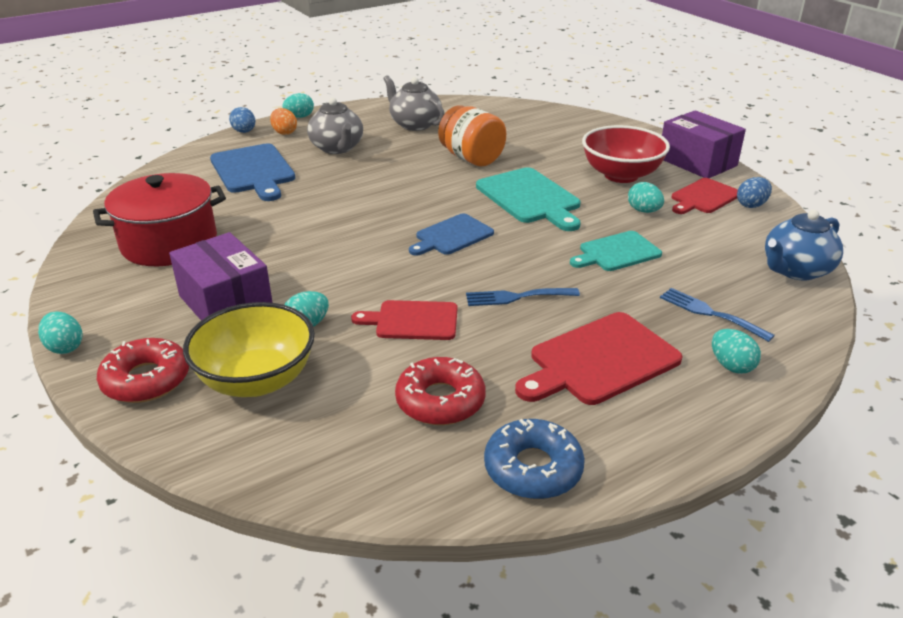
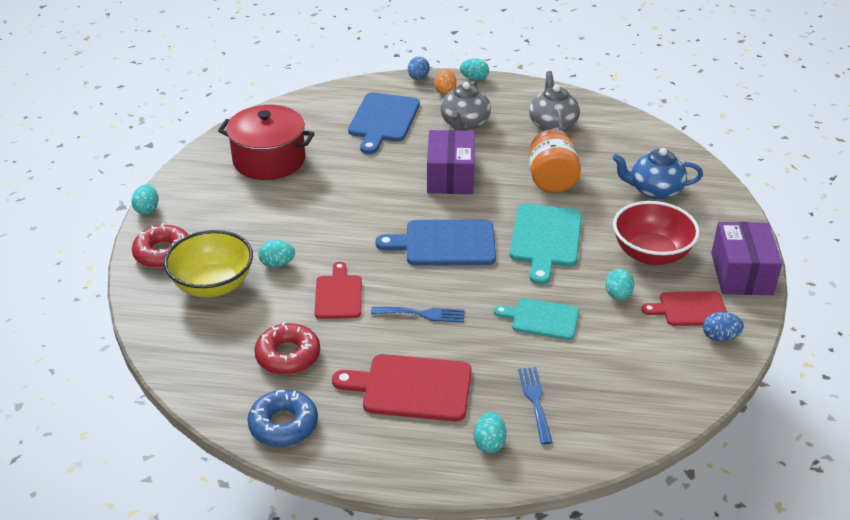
camera: 40 degrees right, 5 degrees up
purple box [169,232,273,321] -> purple box moved to [427,130,475,194]
red cutting board [351,300,457,340] -> red cutting board turned 45 degrees clockwise [315,262,362,319]
blue cutting board [409,213,494,255] -> blue cutting board [375,220,496,266], size x1.53
blue fork [466,288,580,306] -> blue fork turned 150 degrees clockwise [371,307,465,323]
blue teapot [765,210,843,281] -> blue teapot moved to [613,148,703,200]

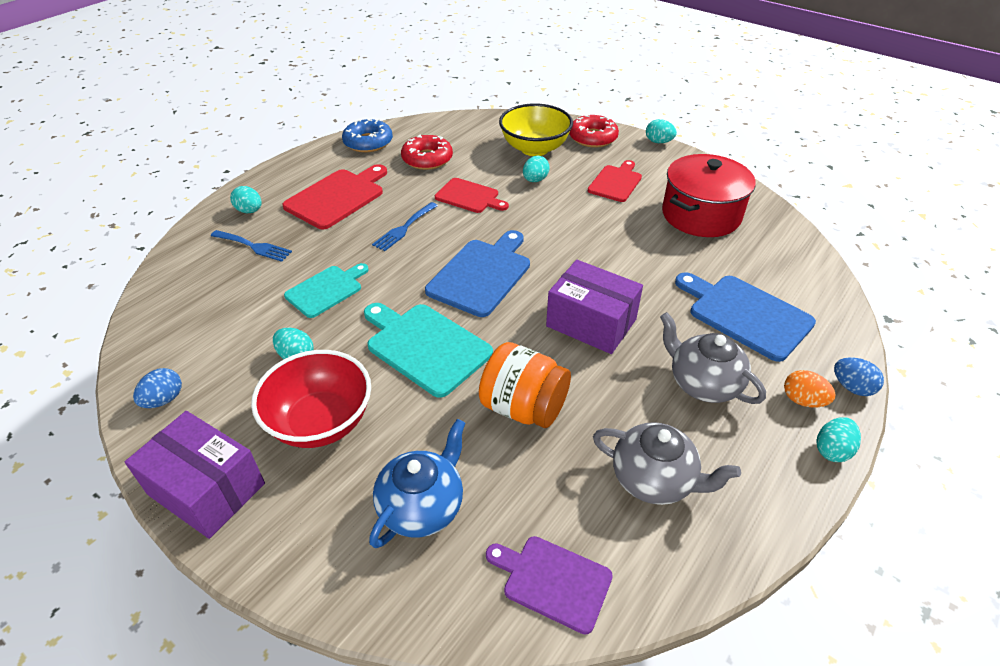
camera: 120 degrees right, 5 degrees up
red cutting board [642,291,727,326] -> red cutting board moved to [588,160,642,202]
none -> purple cutting board [486,536,613,634]

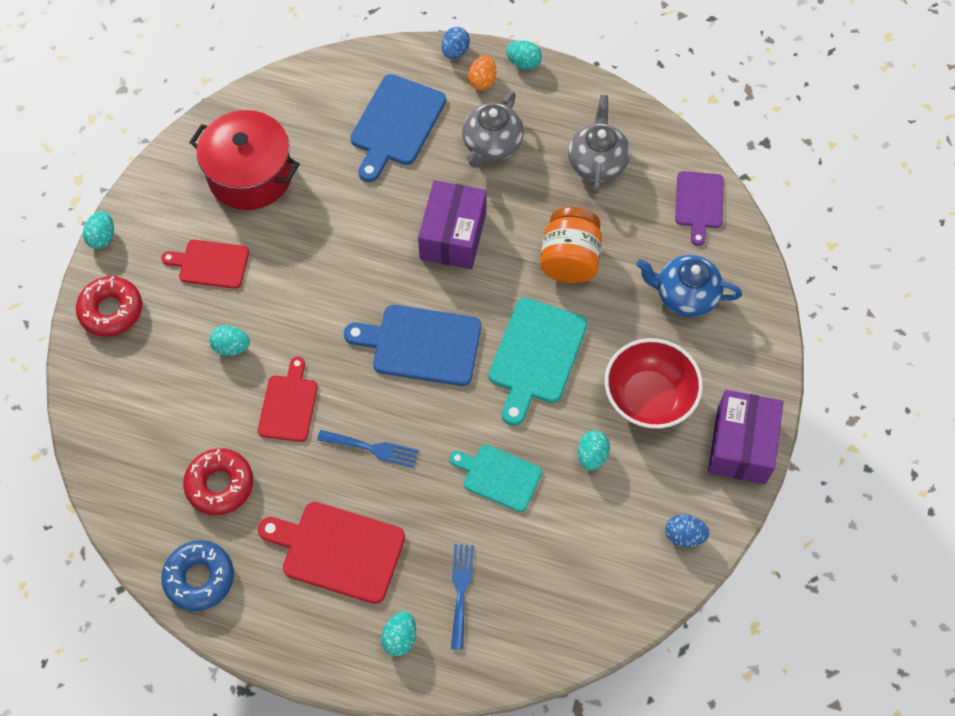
camera: 110 degrees left, 20 degrees up
yellow bowl [499,103,573,156] -> none

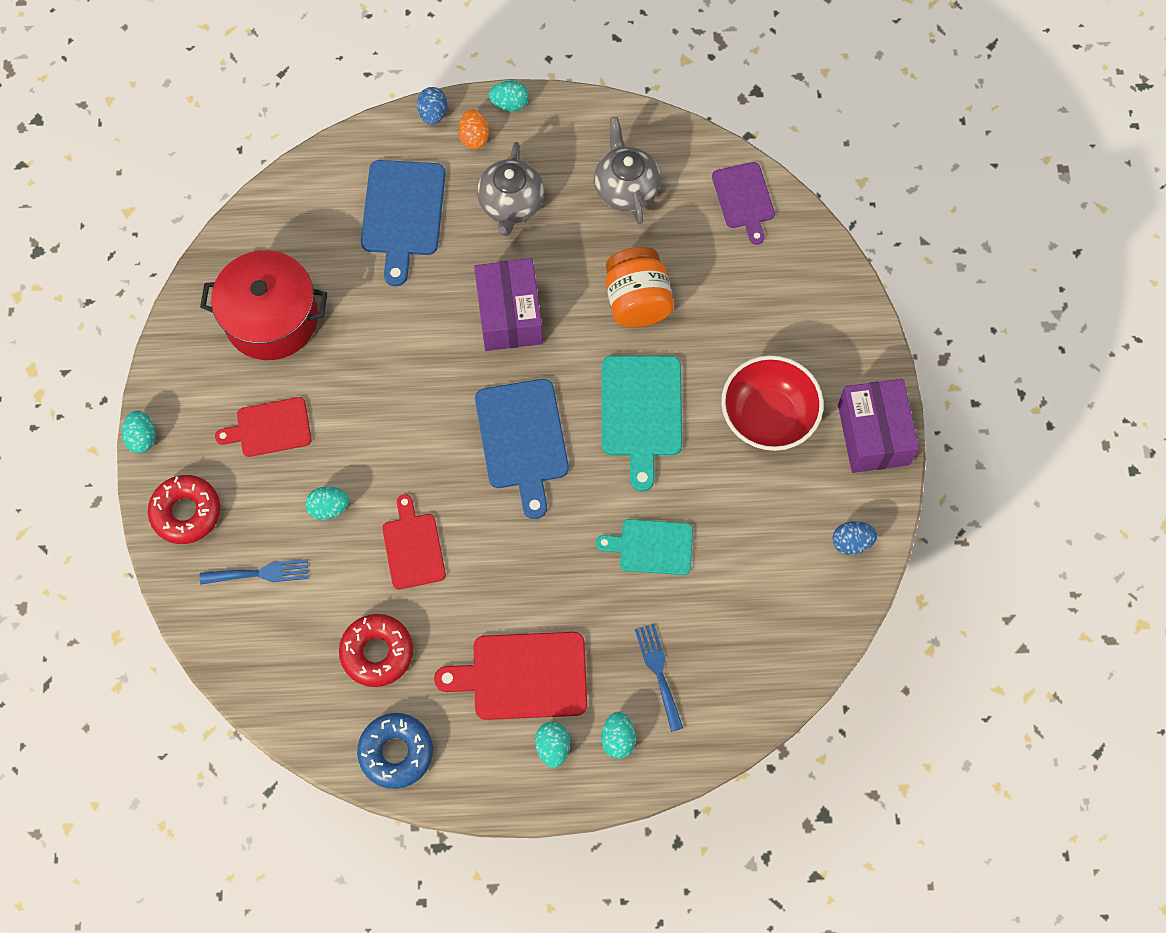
camera: 20 degrees left, 5 degrees up
blue fork [317,430,419,468] -> blue fork moved to [200,559,309,585]
blue cutting board [344,305,481,386] -> blue cutting board turned 90 degrees counterclockwise [475,379,569,519]
turquoise egg [578,431,610,471] -> turquoise egg moved to [535,722,570,768]
blue teapot [636,255,742,317] -> none

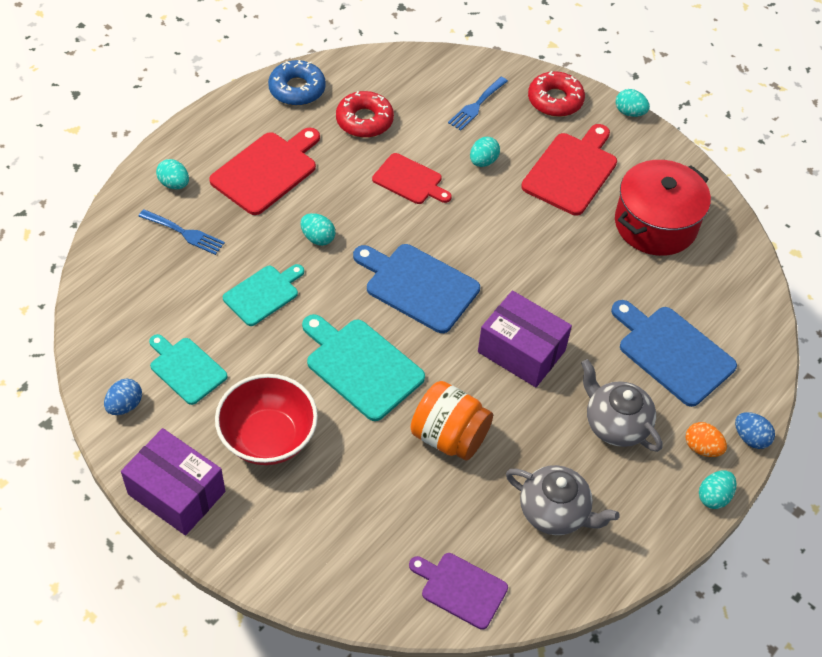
camera: 130 degrees right, 15 degrees down
red cutting board [215,397,311,457] -> red cutting board [521,124,617,216], size x1.53
turquoise egg [535,722,570,768] -> turquoise egg moved to [300,213,335,246]
none -> turquoise cutting board [149,334,227,405]

